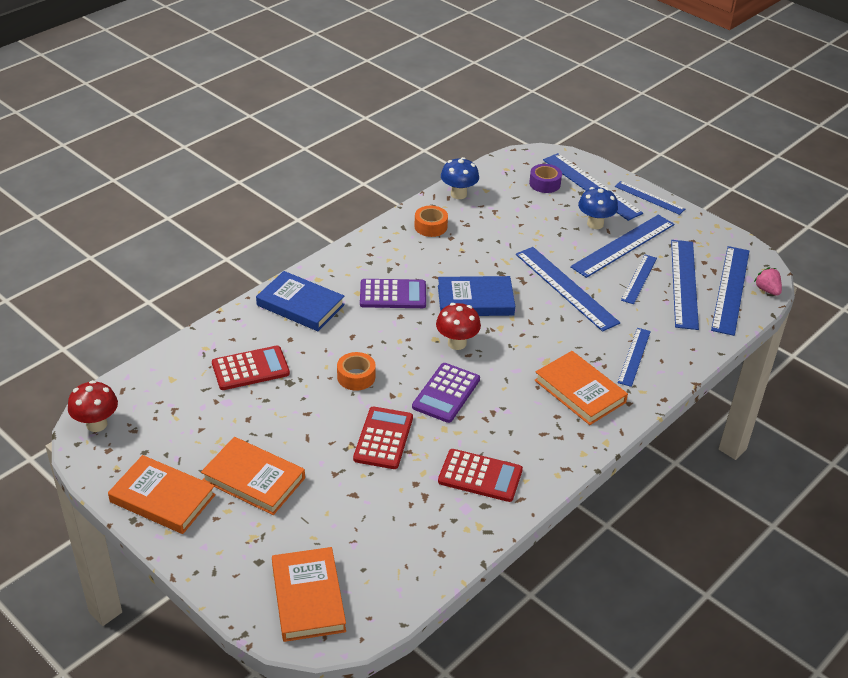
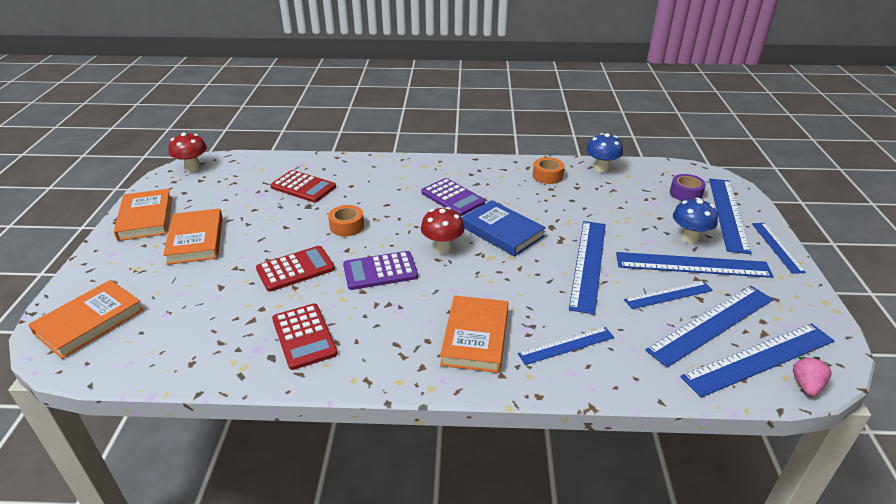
camera: 50 degrees right, 5 degrees down
blue book [256,271,345,331] -> none

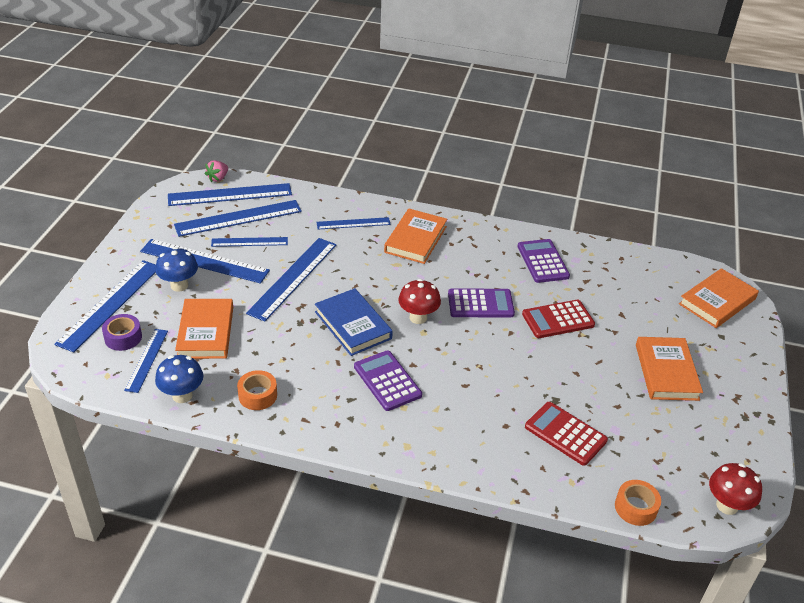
camera: 170 degrees left, 5 degrees up
orange book [114,189,172,241] -> orange book moved to [175,299,233,359]
red calculator [272,304,338,370] -> purple calculator [518,239,570,283]
orange tape [328,205,364,236] -> orange tape moved to [615,480,661,526]
blue ruler [752,223,806,274] -> blue ruler moved to [124,329,168,393]

